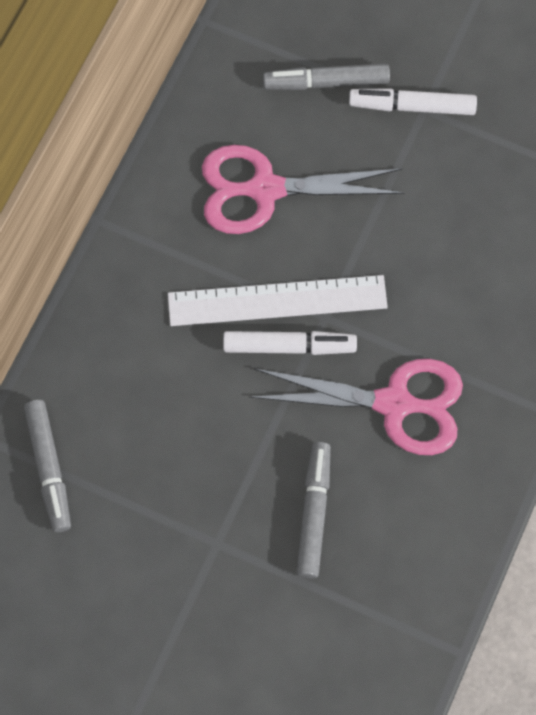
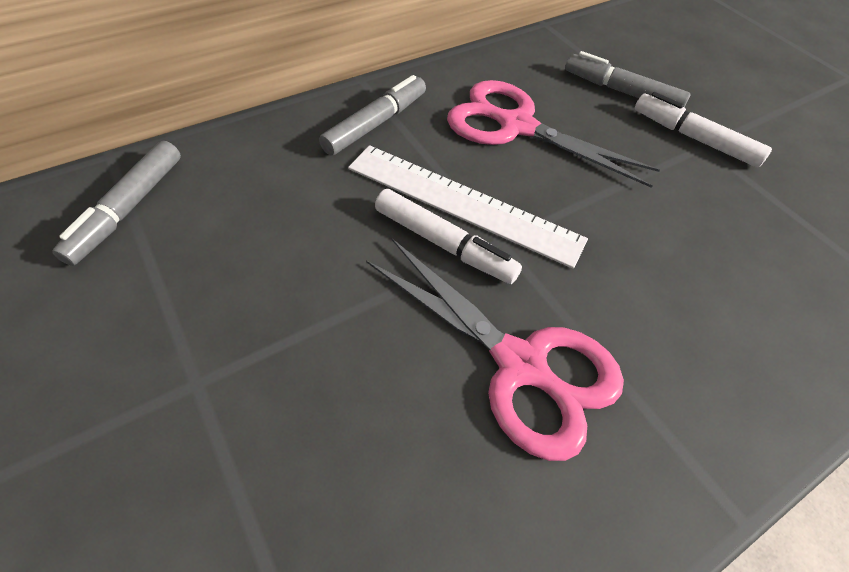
camera: 30 degrees right, 15 degrees down
grey marker [296,442,331,579] -> grey marker moved to [319,75,426,156]

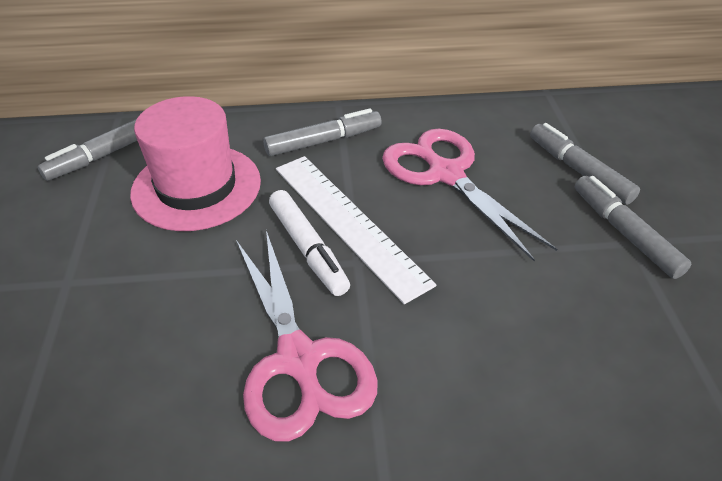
camera: 30 degrees right, 10 degrees down
white marker [635,92,772,168] -> grey marker [575,176,691,279]
none -> pink hat [130,96,261,231]

